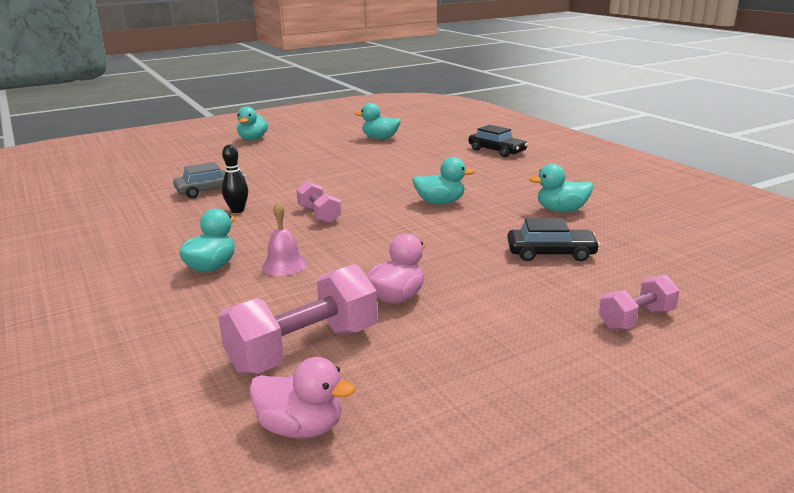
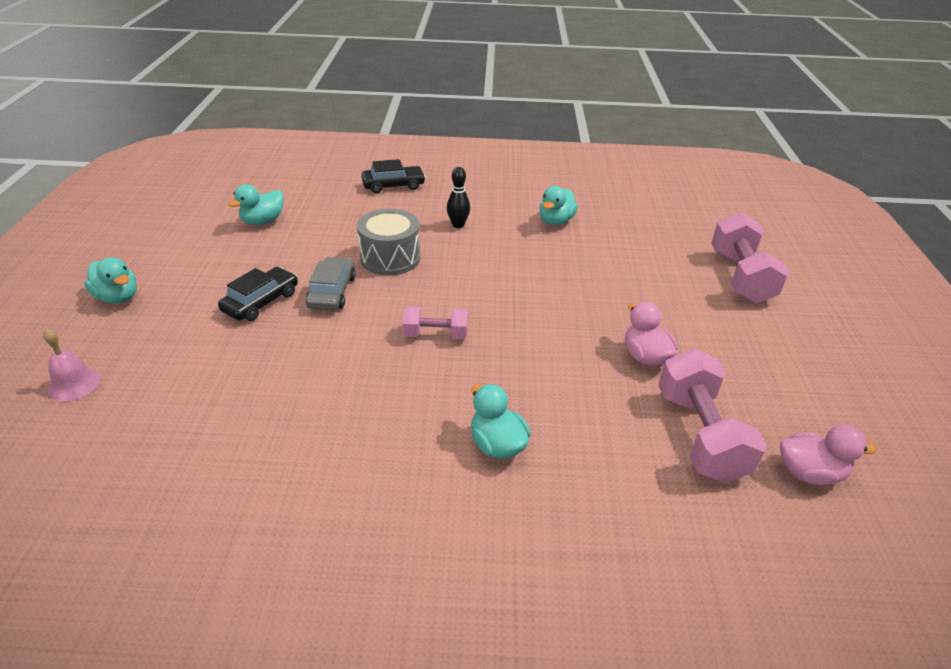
camera: 60 degrees left, 15 degrees up
grey car [173,162,246,198] -> grey car moved to [306,257,356,310]
black bowling pin [222,144,248,213] -> black bowling pin moved to [447,167,470,228]
pink duck [249,357,355,438] -> pink duck turned 45 degrees clockwise [780,425,877,485]
pink bell [262,202,307,276] -> pink bell moved to [43,329,100,401]
turquoise duck [412,157,475,204] -> none
black car [507,218,600,261] -> black car moved to [218,267,298,321]
pink dumbbell [599,275,679,330] -> pink dumbbell [711,212,789,304], size x1.75
none -> grey drum [357,209,420,276]

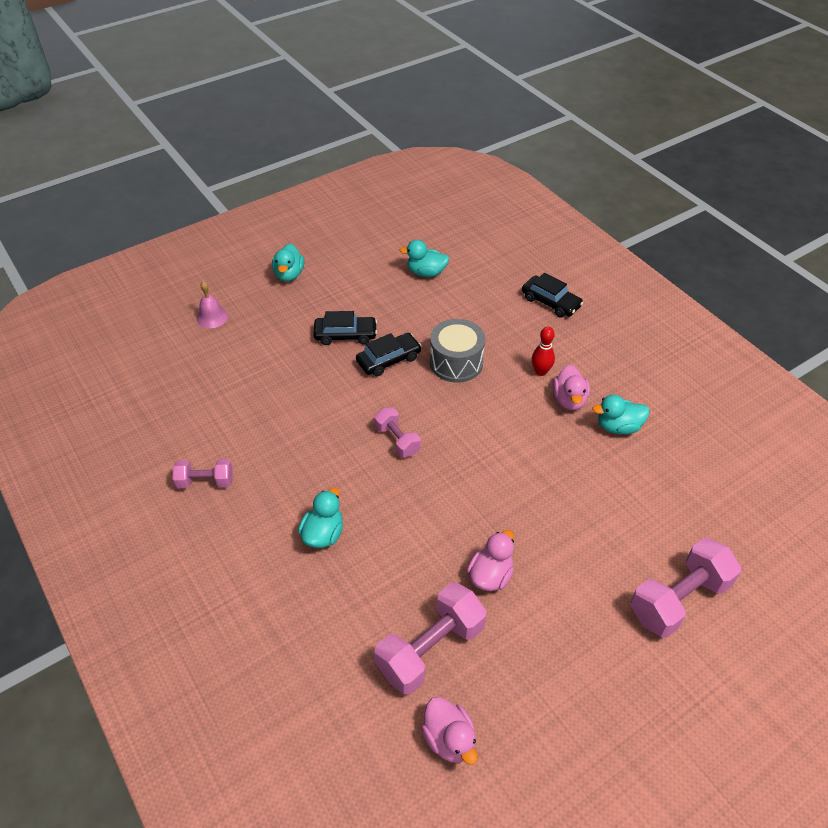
camera: 55 degrees right, 10 degrees up
grey car [306,257,356,310] -> black car [356,333,422,376]
black bowling pin [447,167,470,228] -> red bowling pin [532,327,555,376]
none -> pink dumbbell [173,459,233,489]
none -> pink duck [553,365,590,410]

